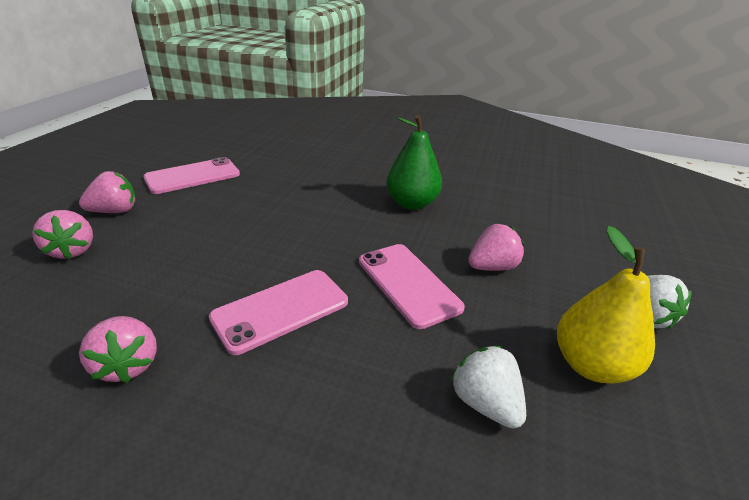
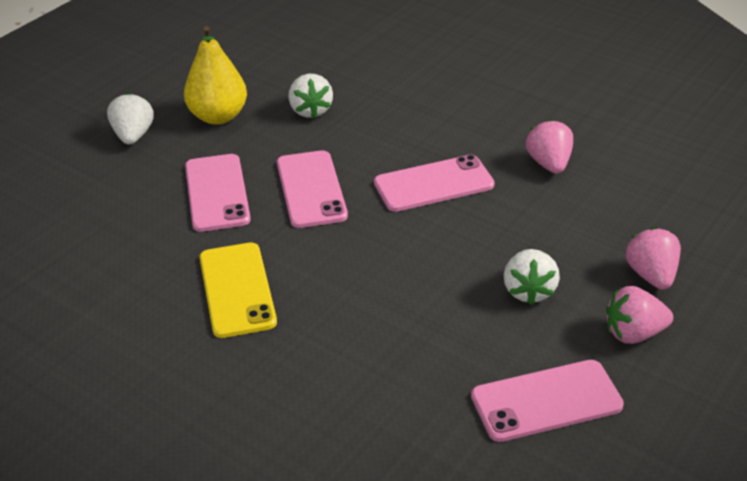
camera: 160 degrees left, 5 degrees up
green pear [387,115,442,210] -> yellow phone [199,242,277,338]
pink strawberry [468,224,524,271] -> pink phone [185,154,251,232]
none -> white strawberry [504,249,560,305]

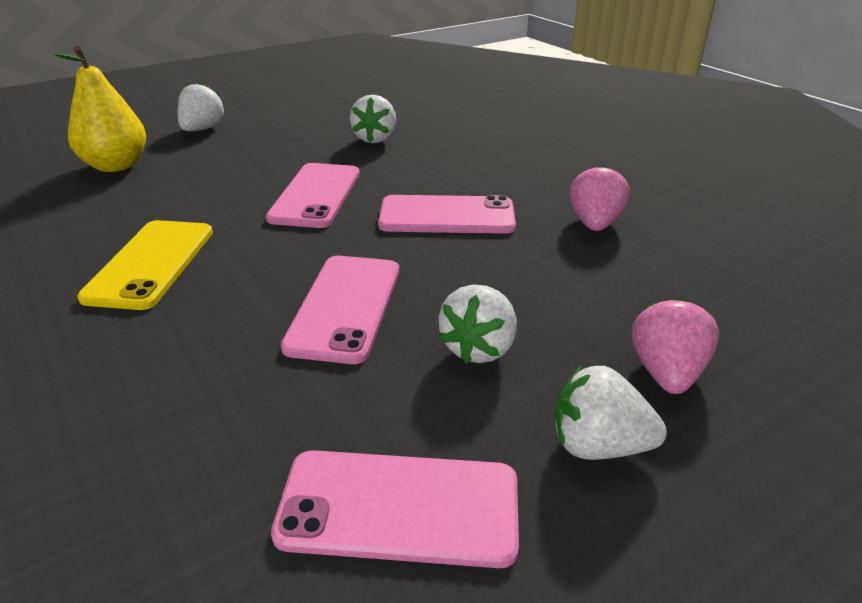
camera: 20 degrees right, 5 degrees down
yellow pear [184,26,247,125] -> yellow pear moved to [54,46,146,172]
pink phone [185,154,251,232] -> pink phone moved to [281,256,399,364]
pink strawberry [606,286,673,344] -> white strawberry [555,365,667,460]

